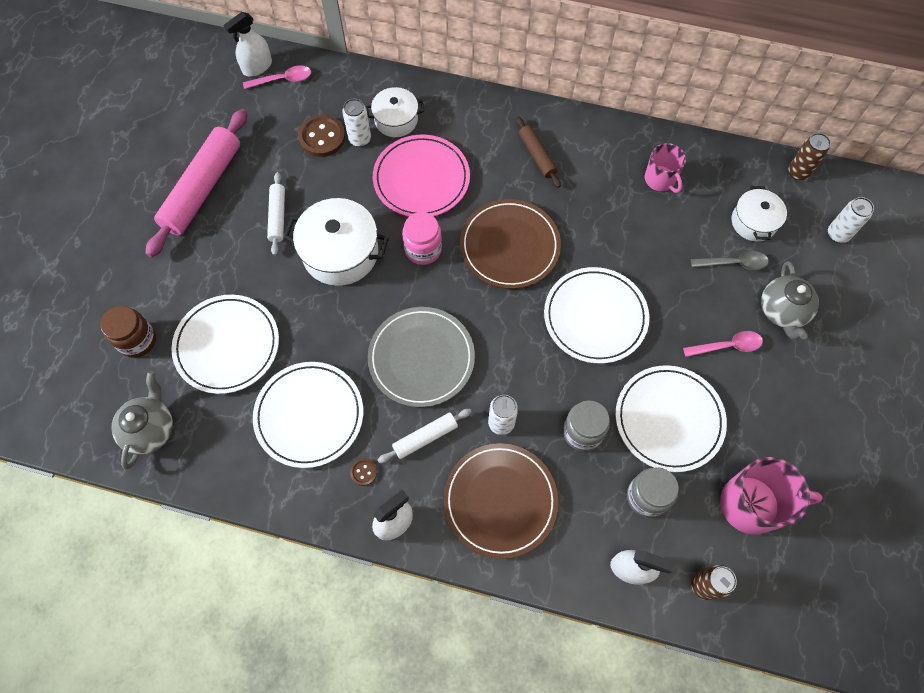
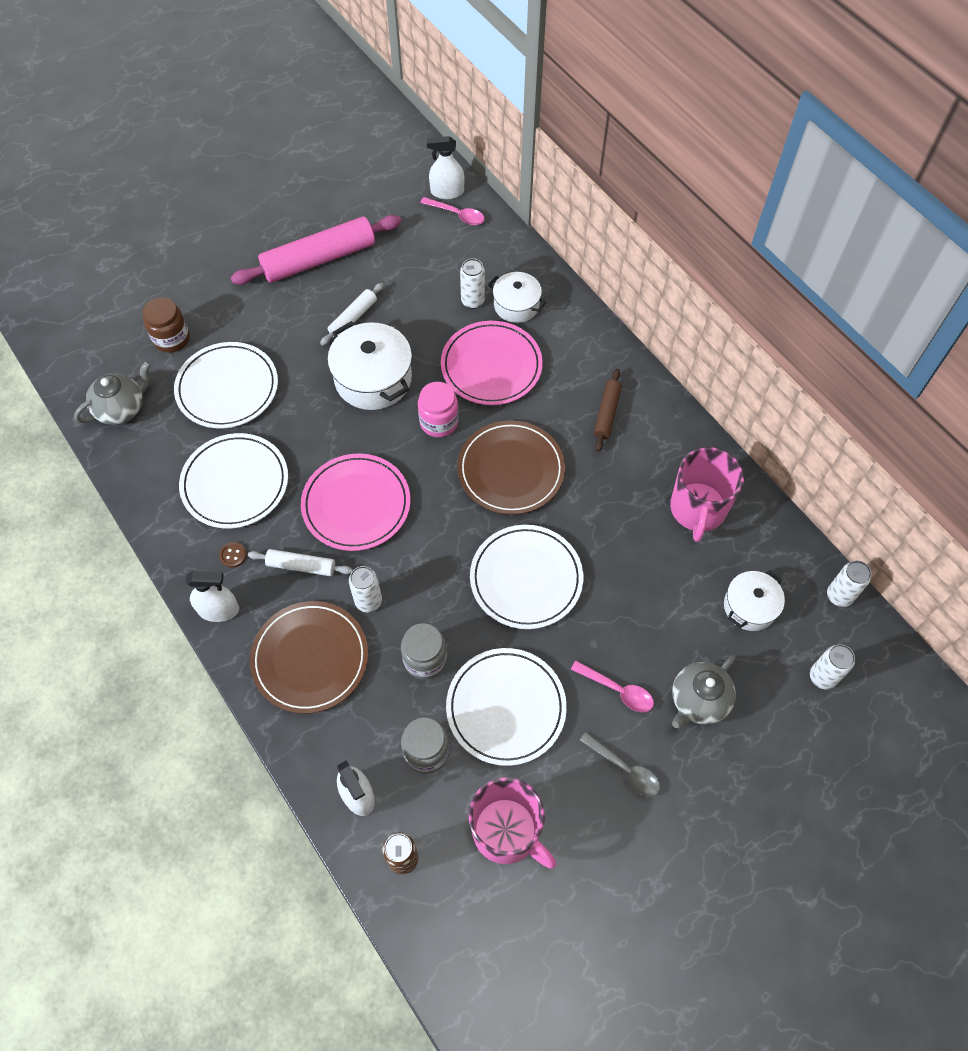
camera: 40 degrees right, 5 degrees down
brown button [298,115,345,157] -> none
grey plate [368,307,475,407] -> pink plate [301,453,410,551]
pink mug [645,143,686,193] -> pink mug [670,447,744,542], size x1.62
grey spoon [691,251,768,270] -> grey spoon moved to [579,732,660,797]
brown can [788,133,831,180] -> white can [827,561,871,607]

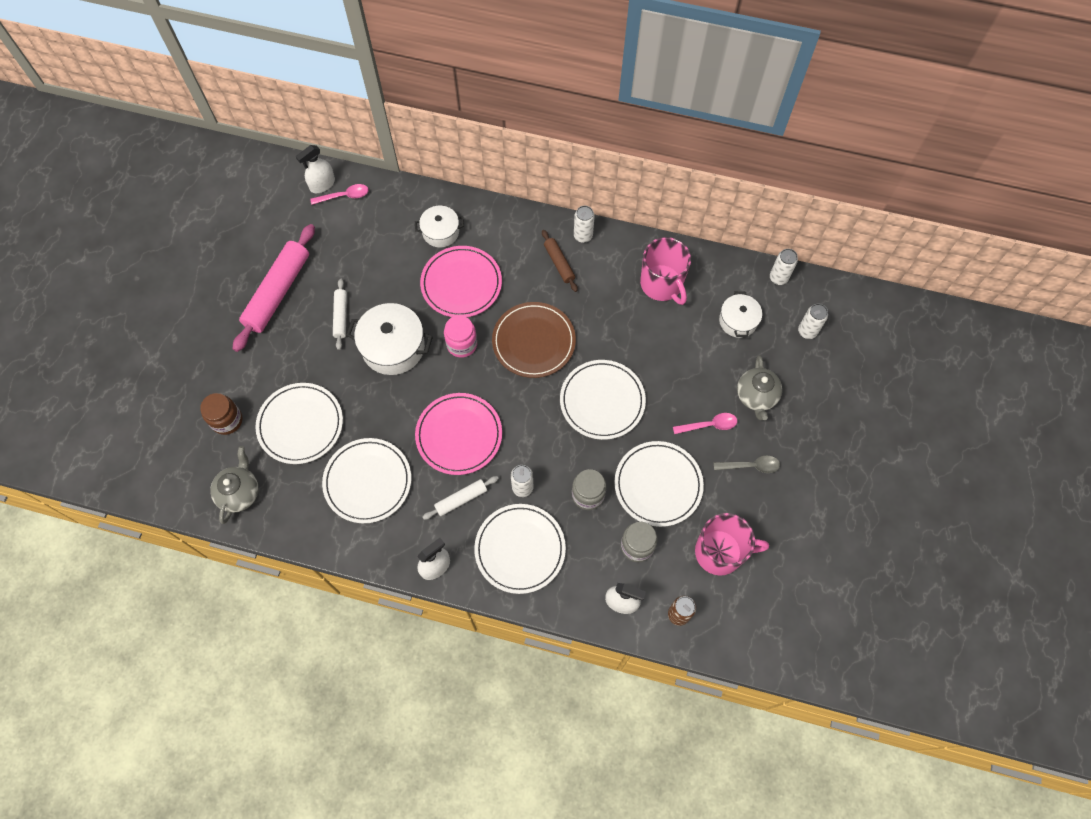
camera: 40 degrees left, 5 degrees up
brown button [219,542,247,568] -> none
brown plate [250,601,368,714] -> white plate [474,504,566,594]
white can [460,259,485,309] -> white can moved to [574,206,595,243]

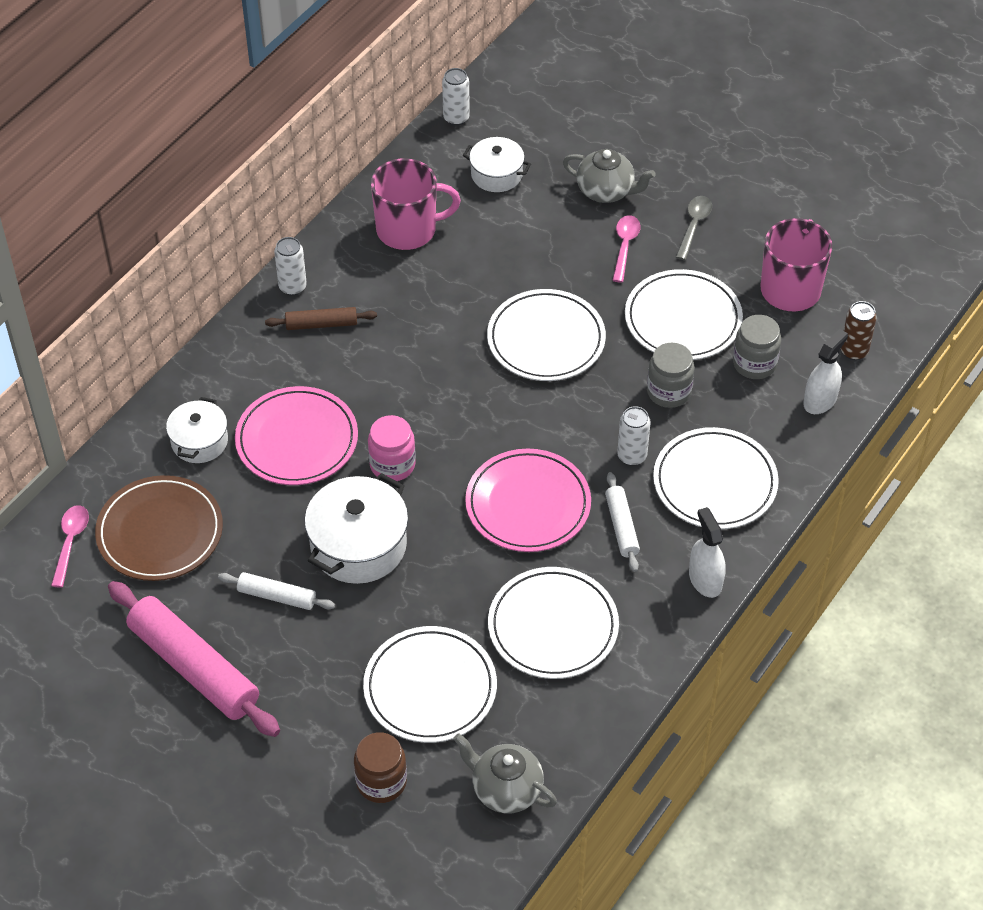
camera: 70 degrees left, 15 degrees down
white spray bottle [296,145,335,193] -> none
brown plate [492,302,576,378] -> brown plate moved to [95,475,223,581]
white can [798,304,828,339] -> none

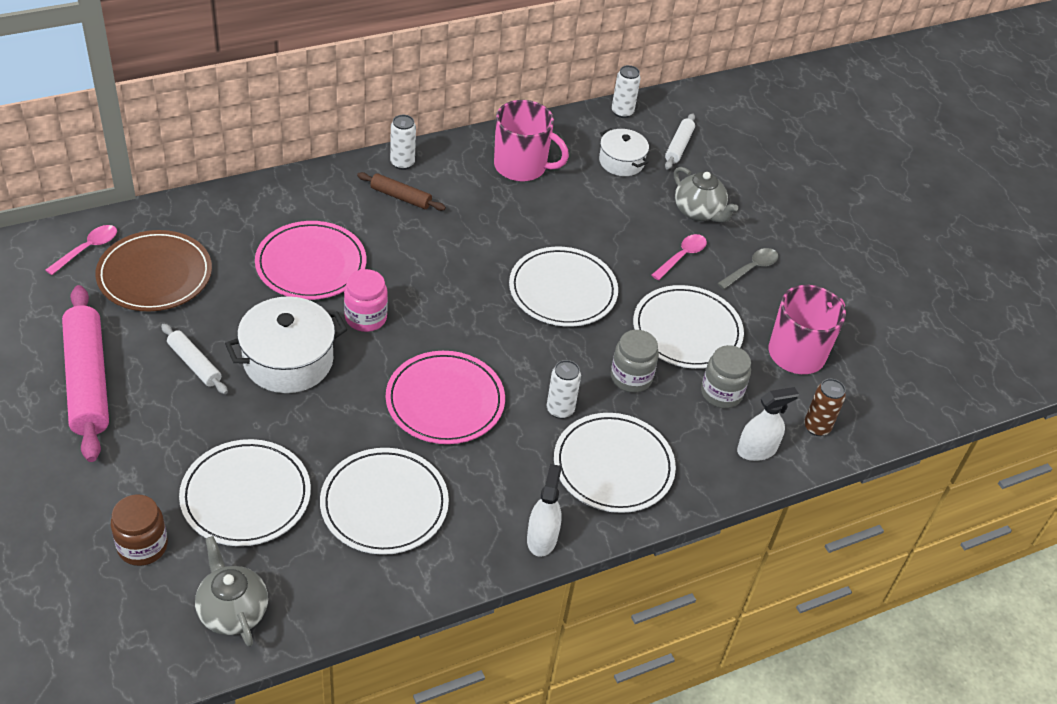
camera: 25 degrees right, 5 degrees down
white pot [166,397,228,463] -> none
white rolling pin [605,472,640,572] -> white rolling pin moved to [665,113,695,170]

